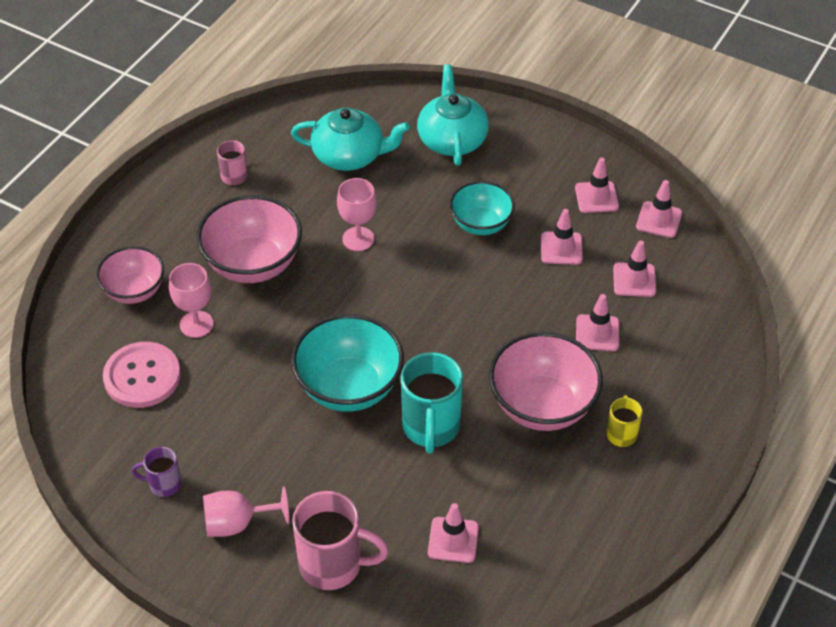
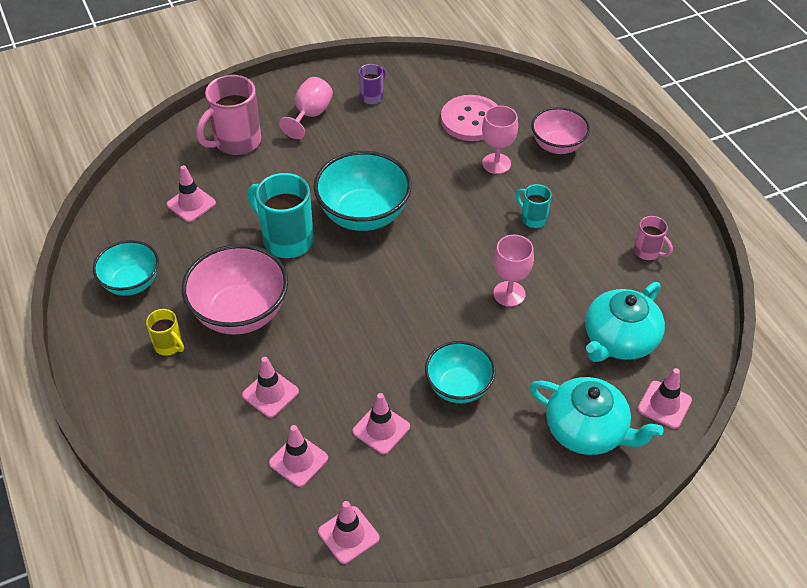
camera: 125 degrees right, 0 degrees up
pink bowl [196,195,302,283] -> turquoise mug [516,184,552,228]
pink traffic cone [575,158,619,213] -> pink traffic cone moved to [638,368,692,429]
none -> turquoise bowl [93,240,159,296]

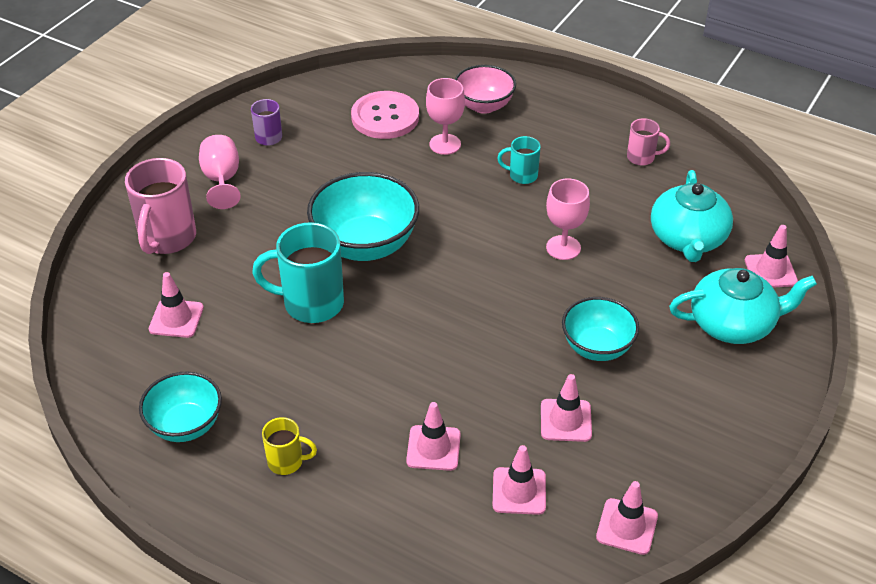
camera: 35 degrees left, 5 degrees down
pink bowl [182,244,288,335] -> none

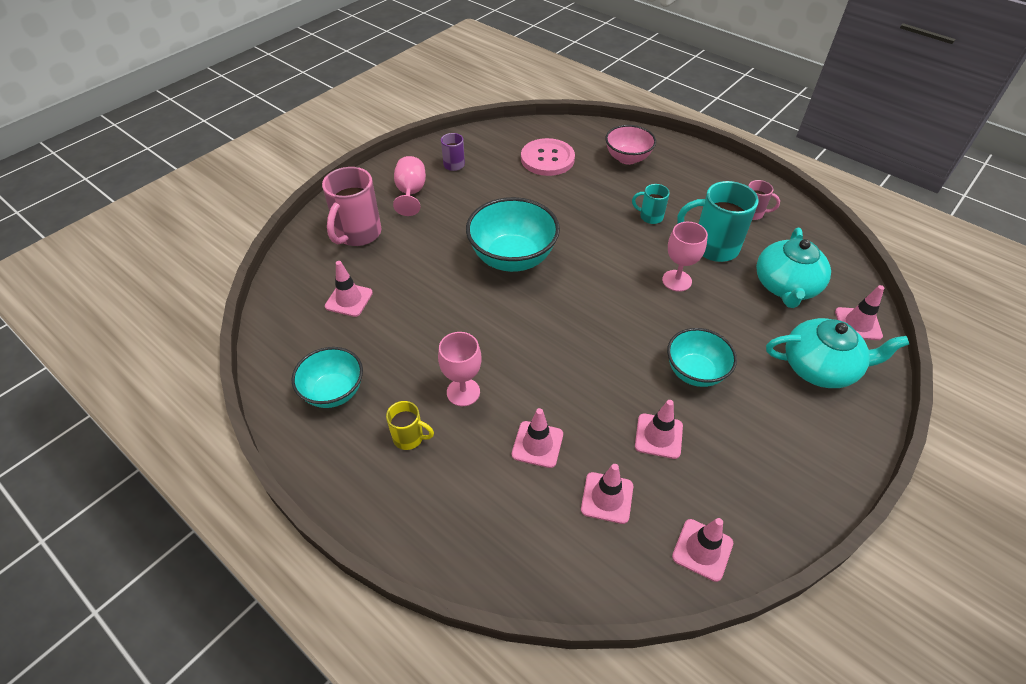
camera: 10 degrees right, 5 degrees up
turquoise mug [252,222,344,323] -> turquoise mug moved to [678,181,759,262]
pink goblet [426,78,465,155] -> pink goblet moved to [438,332,482,406]

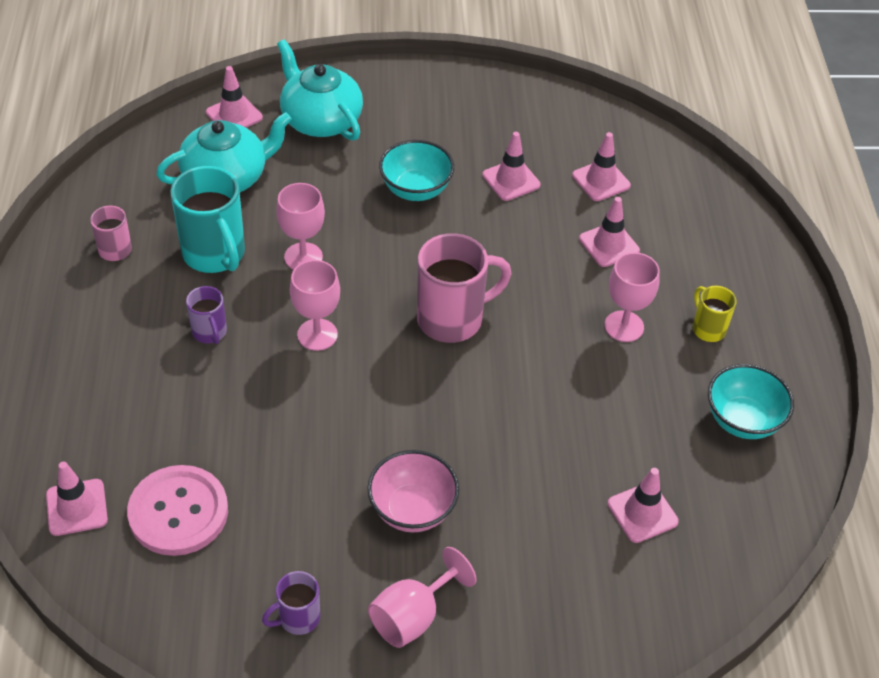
camera: 135 degrees left, 0 degrees up
pink mug [322,167,381,246] -> pink mug moved to [417,233,511,343]
turquoise bowl [466,197,560,272] -> none
pink bowl [605,125,656,165] -> pink bowl moved to [367,450,459,532]
turquoise mug [632,184,670,224] -> purple mug [186,286,227,344]
pink traffic cone [672,518,733,582] -> pink traffic cone moved to [46,462,108,536]
none -> pink goblet [290,260,340,351]

